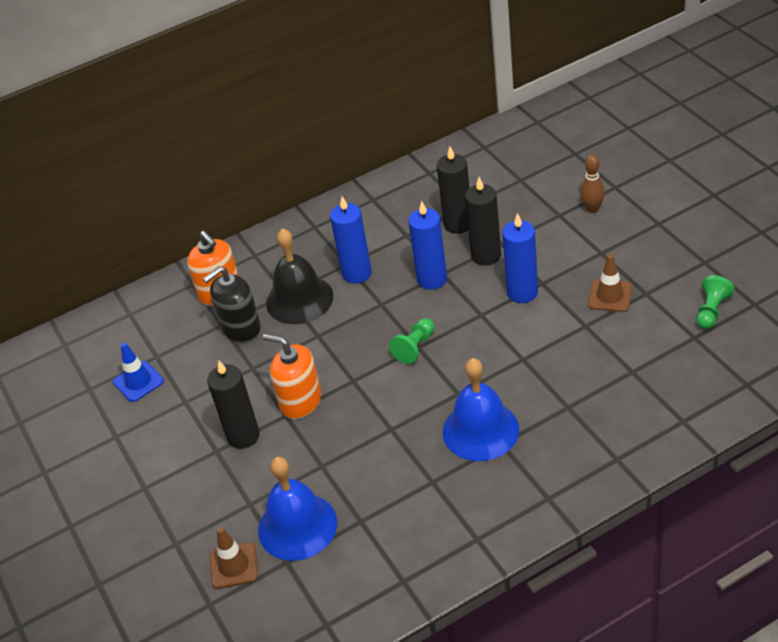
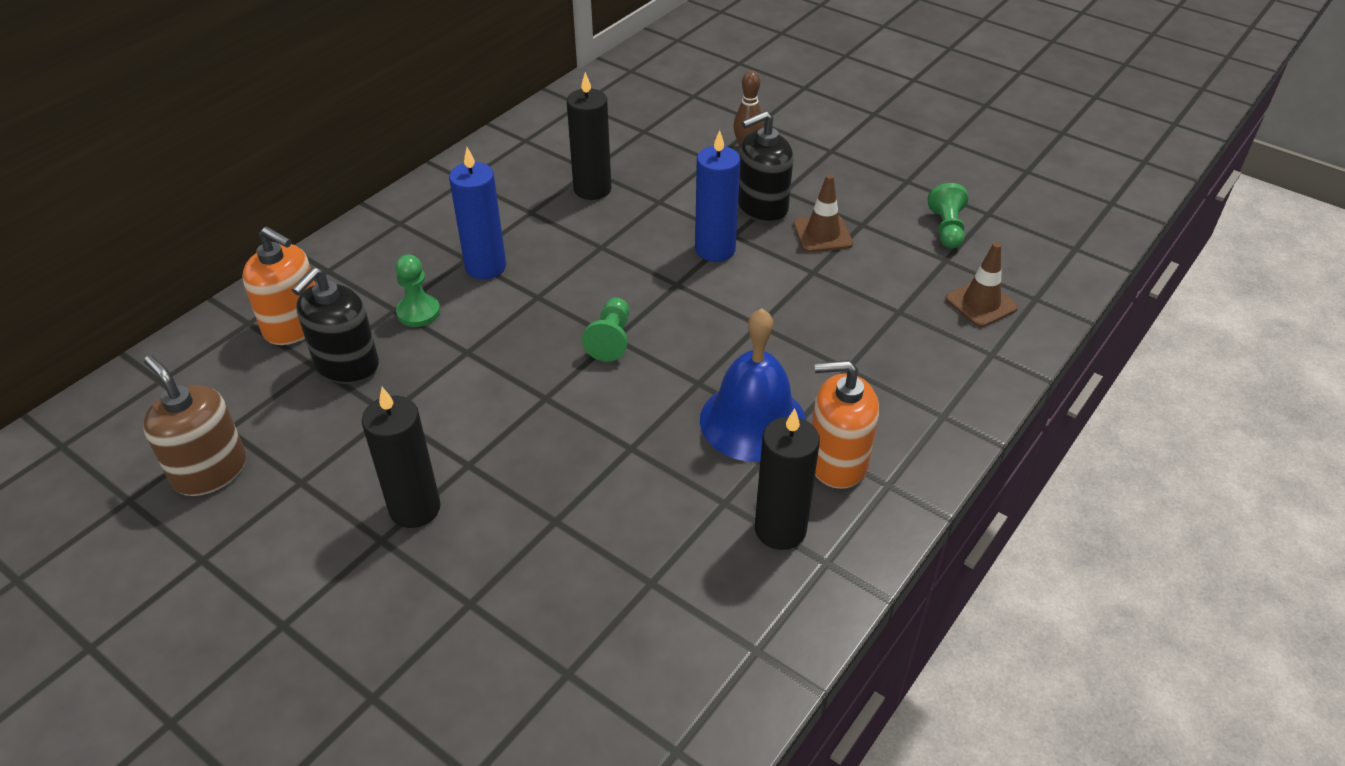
camera: 30 degrees left, 0 degrees up
blue traffic cone [113,343,164,402] -> brown soap dispenser [143,355,246,496]
brown traffic cone [210,527,258,589] -> brown traffic cone moved to [945,242,1018,327]
blue bell [258,457,337,561] -> none
orange soap dispenser [263,334,321,419] -> orange soap dispenser moved to [812,360,879,489]
black bell [266,228,333,324] -> green pawn [395,255,440,327]
blue candle [408,201,447,290] -> none
black candle [465,177,501,265] -> black candle moved to [755,408,820,550]
none -> black soap dispenser [738,111,793,223]

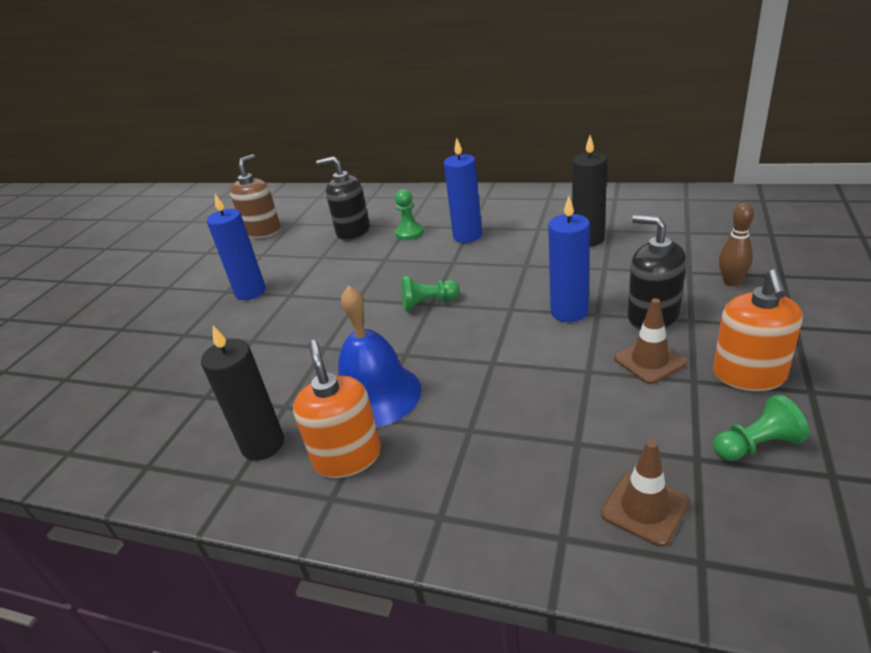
camera: 75 degrees right, 10 degrees down
orange soap dispenser [242,226,315,345] -> orange soap dispenser moved to [713,269,803,391]
black candle [362,387,441,528] -> blue candle [207,194,266,300]

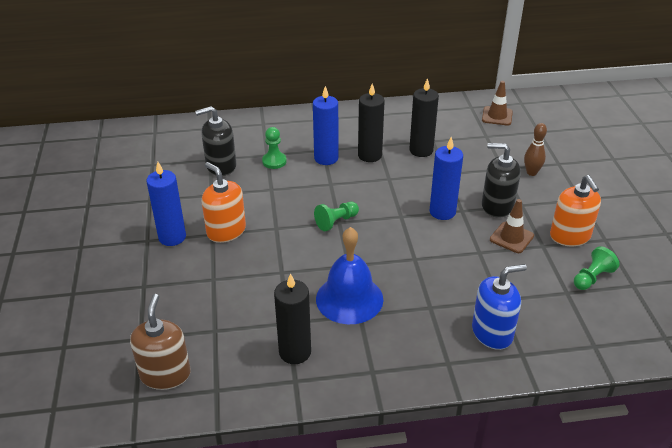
camera: 30 degrees left, 5 degrees up
brown soap dispenser [230,154,281,238] -> brown soap dispenser moved to [130,294,191,390]
orange soap dispenser [293,340,381,478] -> orange soap dispenser moved to [202,162,246,243]
brown traffic cone [601,440,689,547] -> brown traffic cone moved to [482,81,513,126]
none -> black candle [358,83,384,162]
none -> blue soap dispenser [472,264,527,350]

